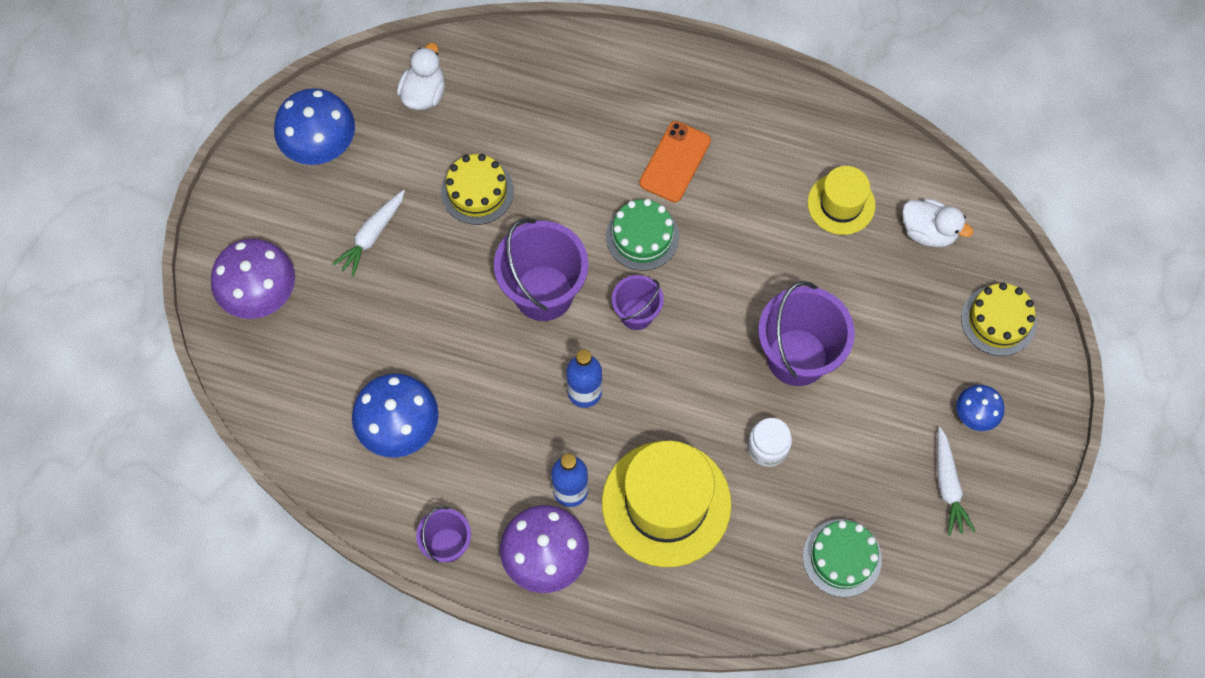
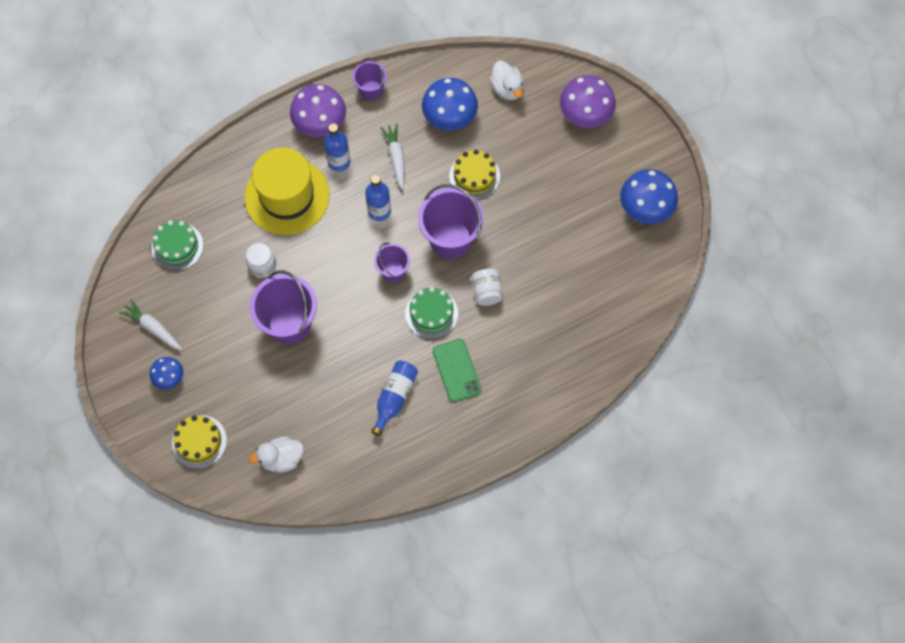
camera: 135 degrees right, 0 degrees up
white carrot [332,190,405,277] -> white carrot moved to [380,124,405,189]
white duck [397,43,445,110] -> white duck moved to [489,61,523,100]
yellow cake [441,154,514,225] -> yellow cake moved to [449,149,500,200]
orange phone [639,121,711,202] -> green phone [433,339,481,402]
yellow hat [808,166,876,235] -> none
none -> blue bottle [371,360,418,436]
none -> white jar [471,268,503,306]

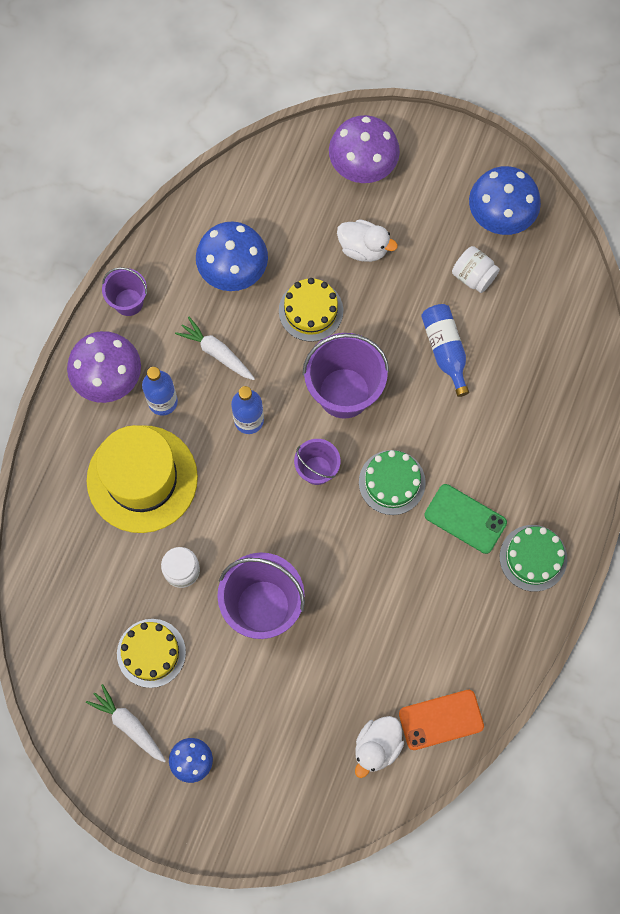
camera: 40 degrees left, 5 degrees up
white carrot [119,299,182,350] -> white carrot turned 45 degrees clockwise [86,684,166,762]
green cake [151,220,203,271] -> green cake moved to [500,525,567,592]
yellow cake [172,415,227,469] -> yellow cake moved to [117,619,186,688]
blue bottle [371,360,418,436] -> blue bottle moved to [421,304,469,397]
white jar [471,268,503,306] -> white jar moved to [452,246,500,293]
white duck [489,61,523,100] -> white duck moved to [337,219,398,262]
none -> orange phone [399,690,484,750]

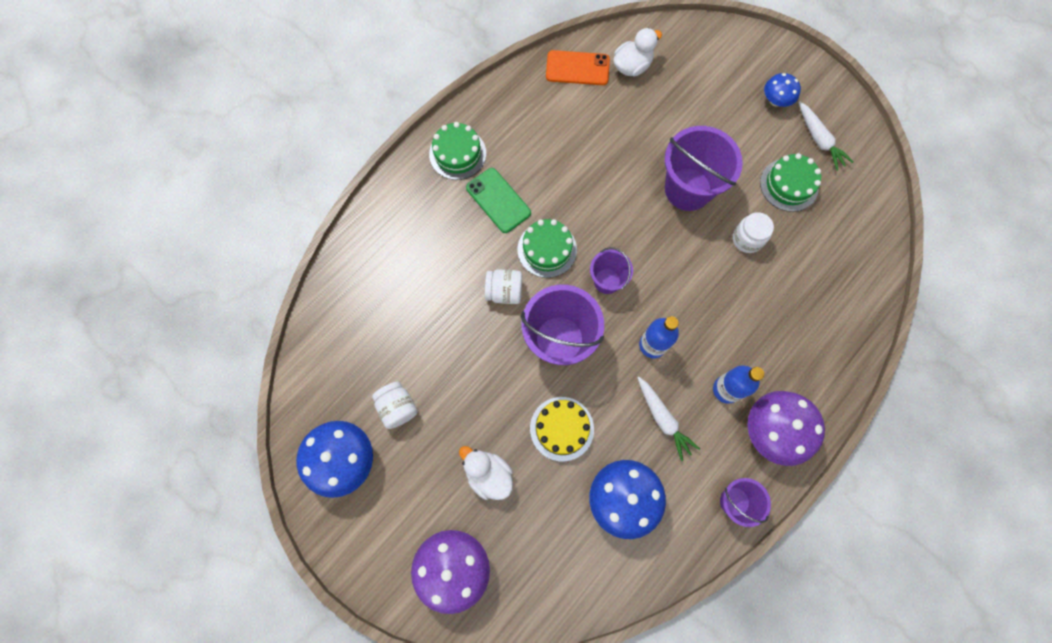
camera: 160 degrees left, 0 degrees up
yellow hat [87,425,198,533] -> none
yellow cake [117,619,186,688] -> green cake [760,153,821,212]
blue bottle [421,304,469,397] -> none
none -> white jar [485,269,522,304]

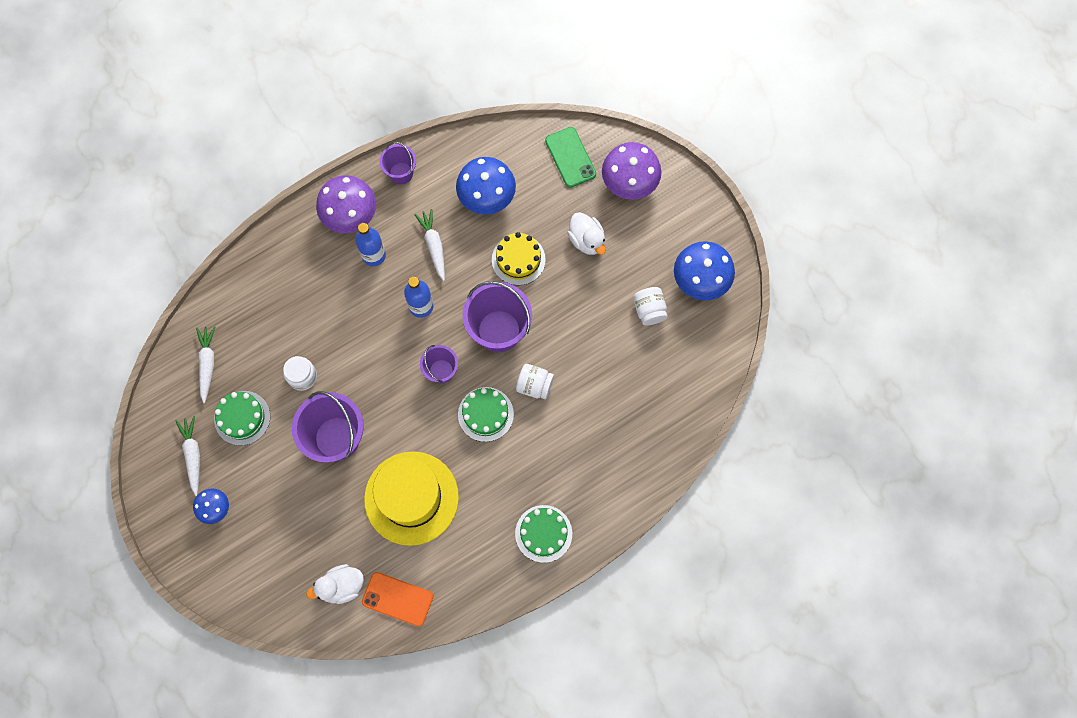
camera: 165 degrees left, 0 degrees up
green phone [466,168,531,233] -> green phone moved to [545,127,596,188]
none -> white carrot [196,326,215,403]
none -> yellow hat [364,451,459,546]

